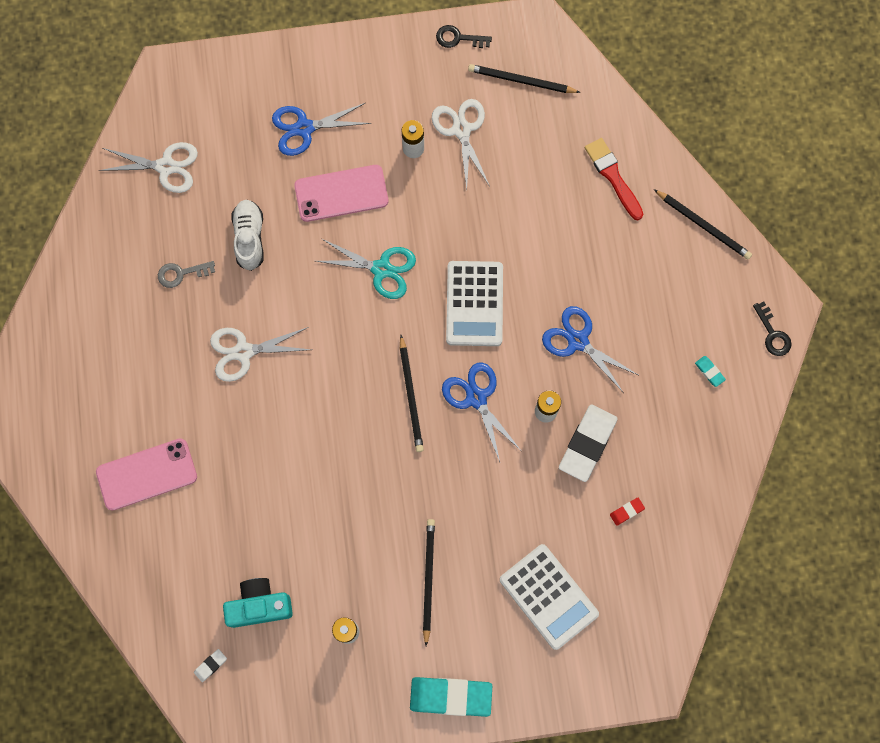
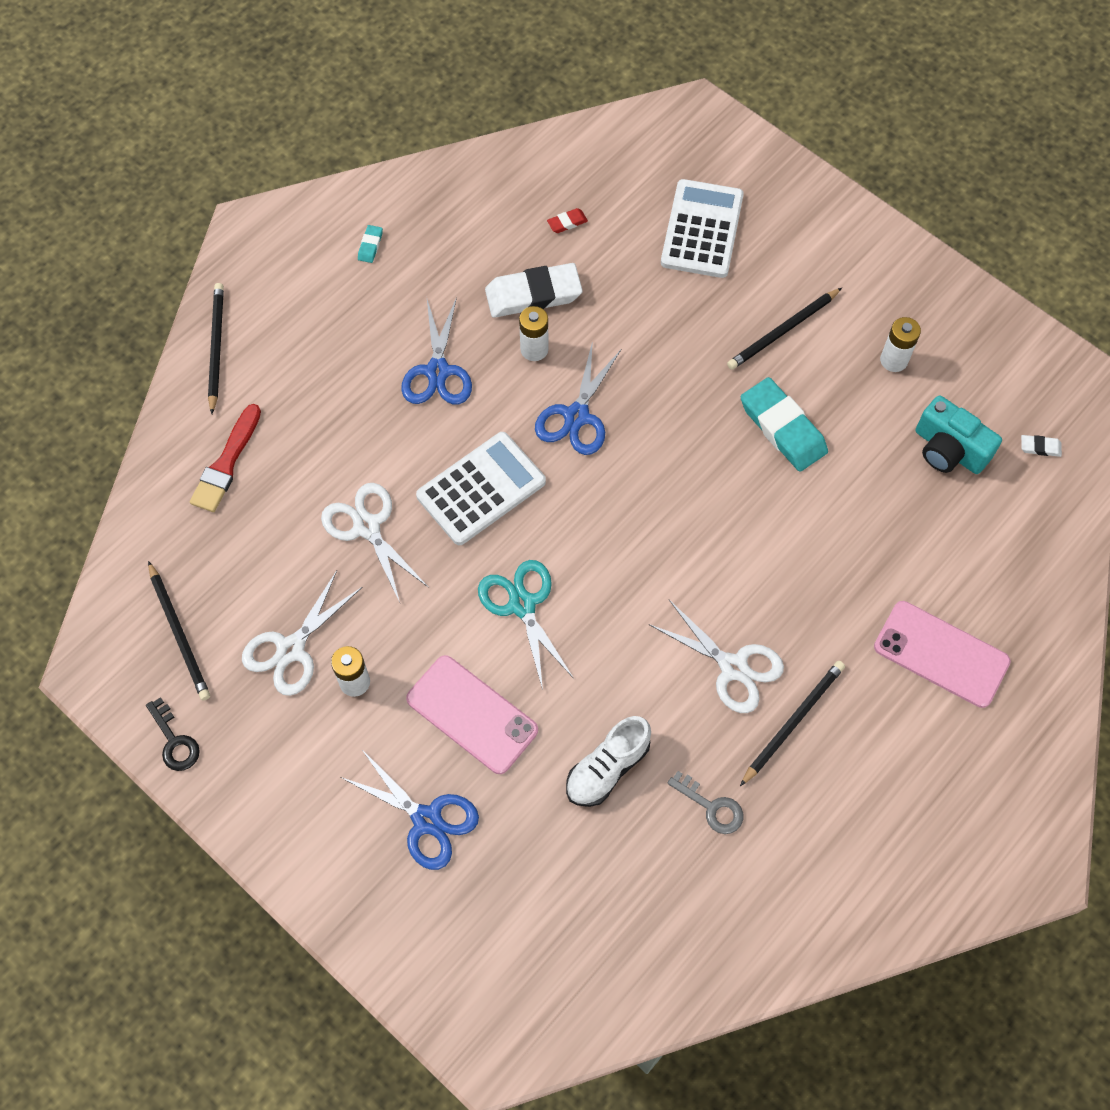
camera: 130 degrees left, 10 degrees down
white scissors [98,142,198,193] -> white scissors moved to [321,483,429,602]
black pencil [400,335,424,452] -> black pencil moved to [740,661,845,786]
turquoise eraser [410,677,492,717] -> turquoise eraser moved to [741,377,828,472]
red eraser [610,498,645,526] -> red eraser turned 45 degrees counterclockwise [547,208,588,233]
black key [753,302,791,356] -> none

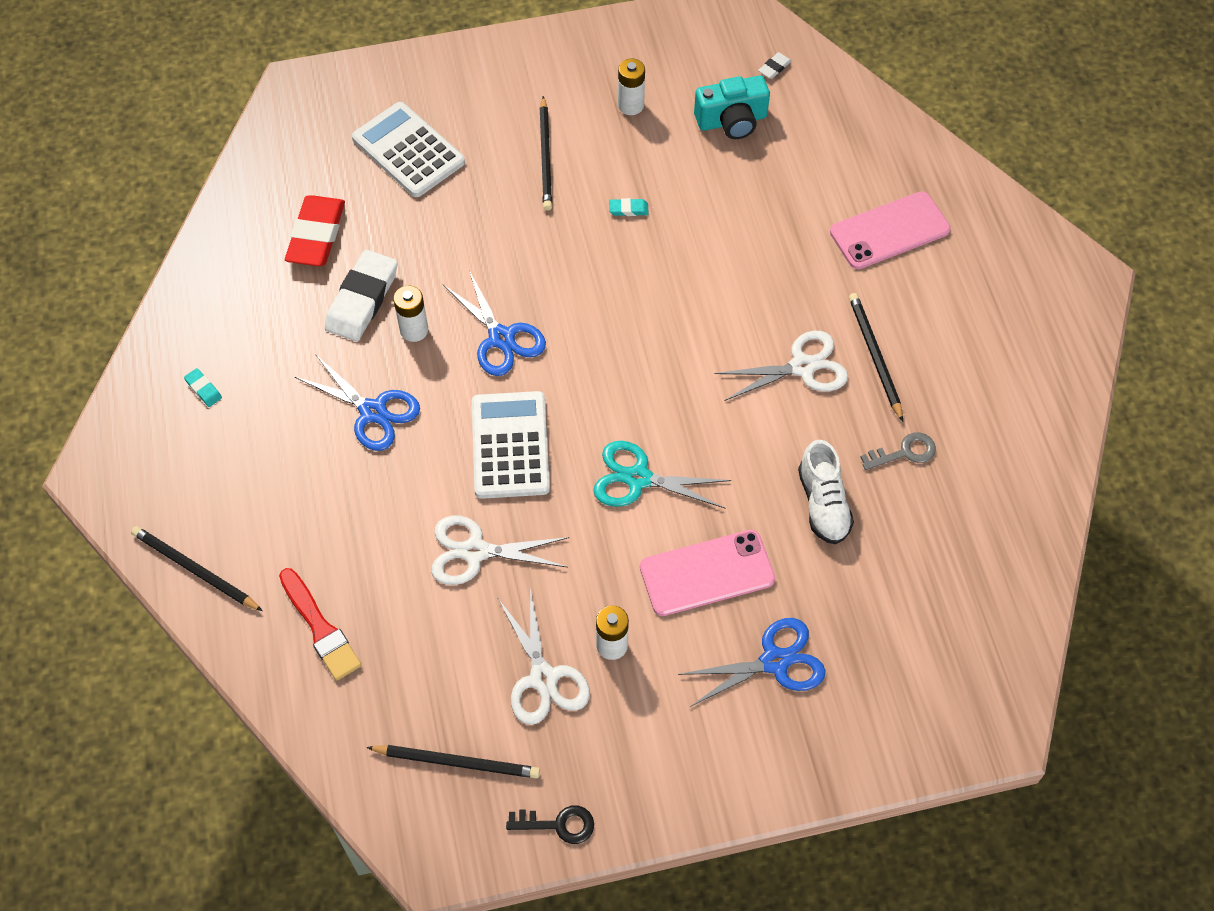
camera: 55 degrees left, 5 degrees down
red eraser [547,208,588,233] -> red eraser [285,195,345,266], size x2.34
turquoise eraser [741,377,828,472] -> turquoise eraser [609,198,649,216], size x0.43

